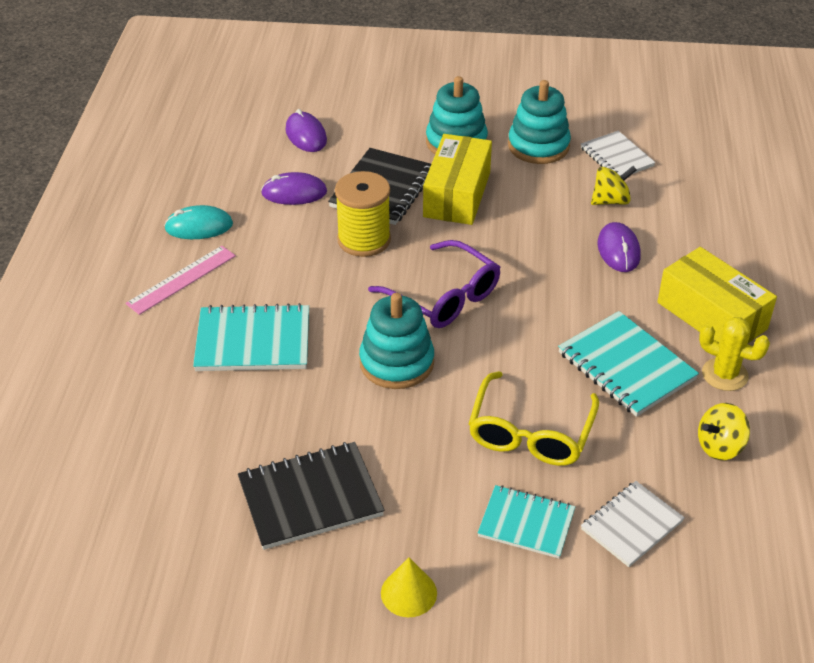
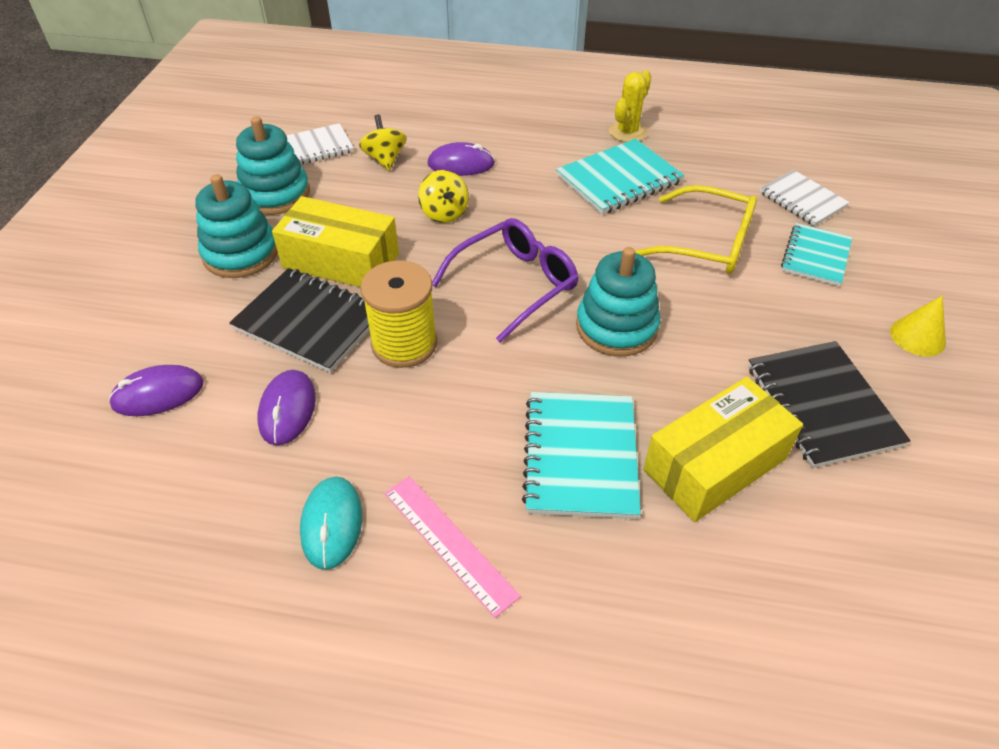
camera: 85 degrees left, 5 degrees up
yellow box [657,247,777,343] -> yellow box moved to [644,377,803,522]
yellow spinning top [698,403,750,460] -> yellow spinning top moved to [418,170,469,223]

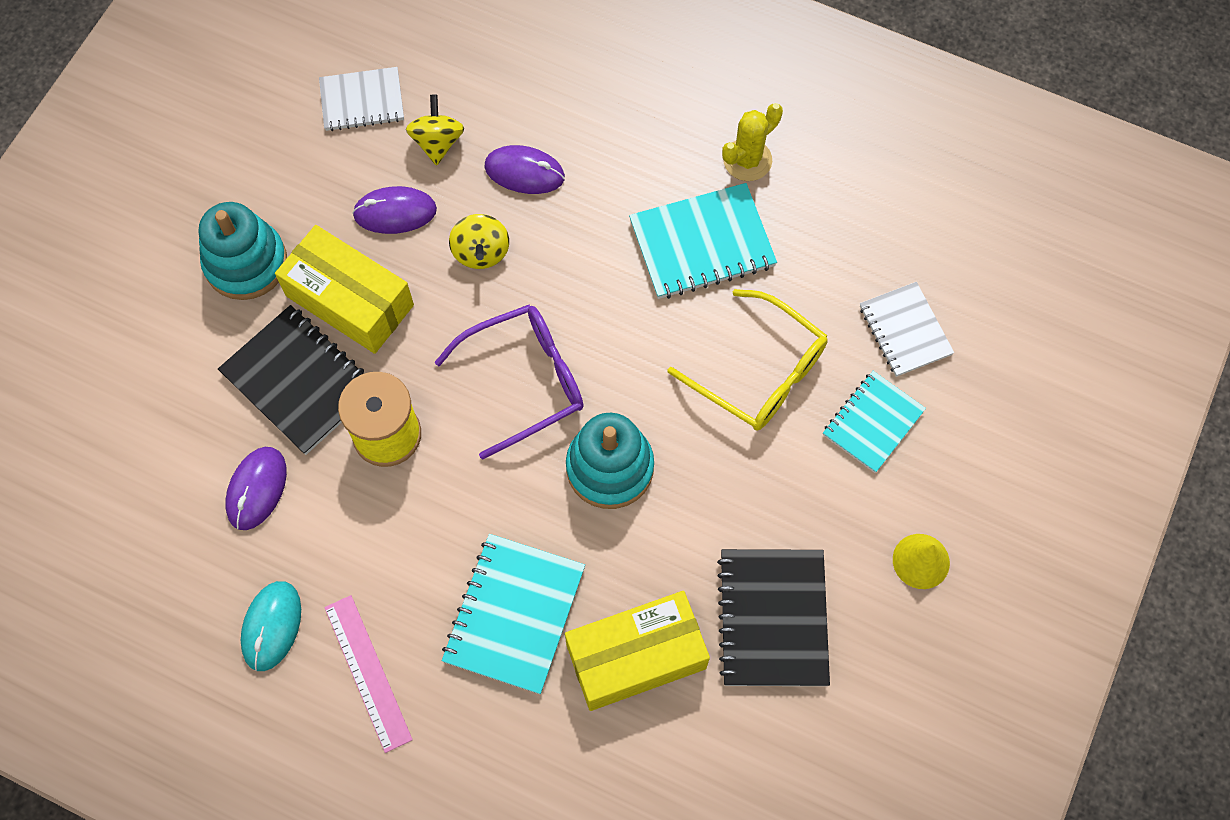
camera: 15 degrees right, 20 degrees up
purple mouse [108,365,204,416] -> purple mouse moved to [352,186,437,234]
turquoise stacking toy [236,116,310,215] -> none

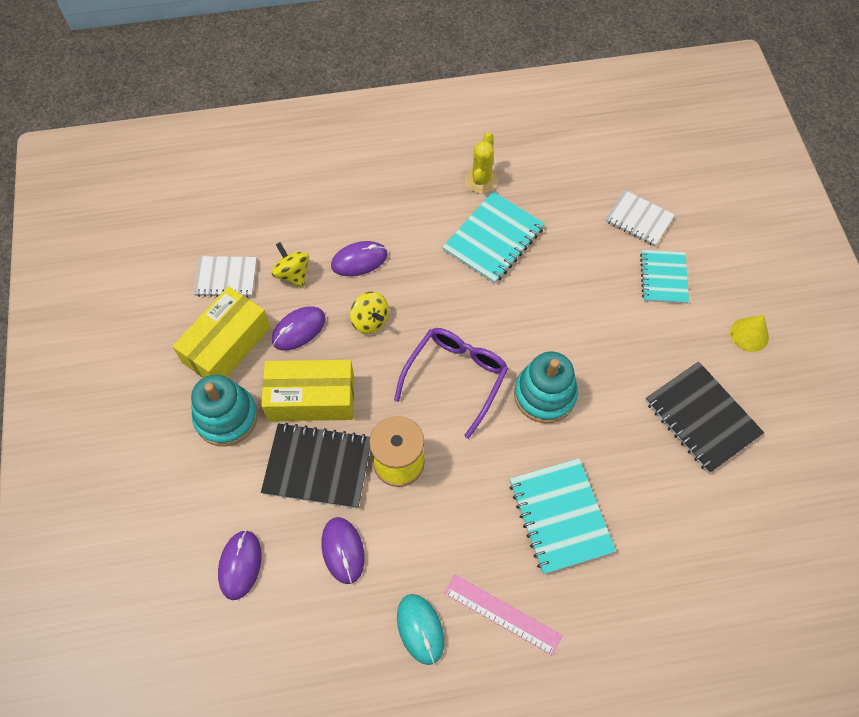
camera: 35 degrees left, 5 degrees down
white notebook [319,67,404,131] -> white notebook turned 45 degrees clockwise [193,256,257,297]
yellow box [565,591,710,711] -> yellow box moved to [172,286,271,378]
yellow glasses [668,289,828,431] -> none
none -> purple mouse [218,530,262,600]

